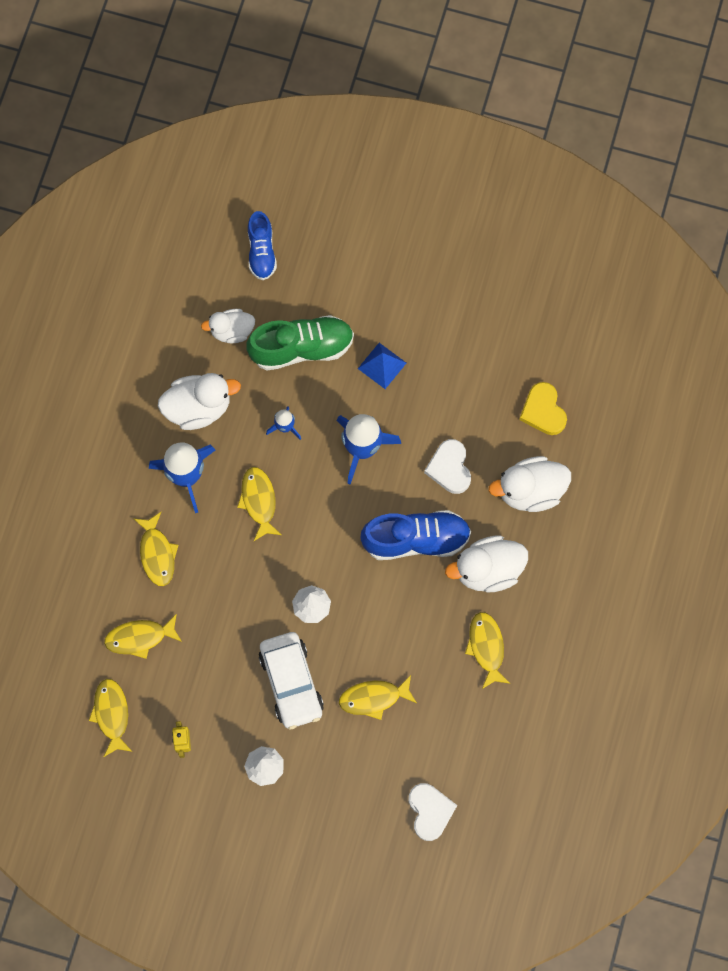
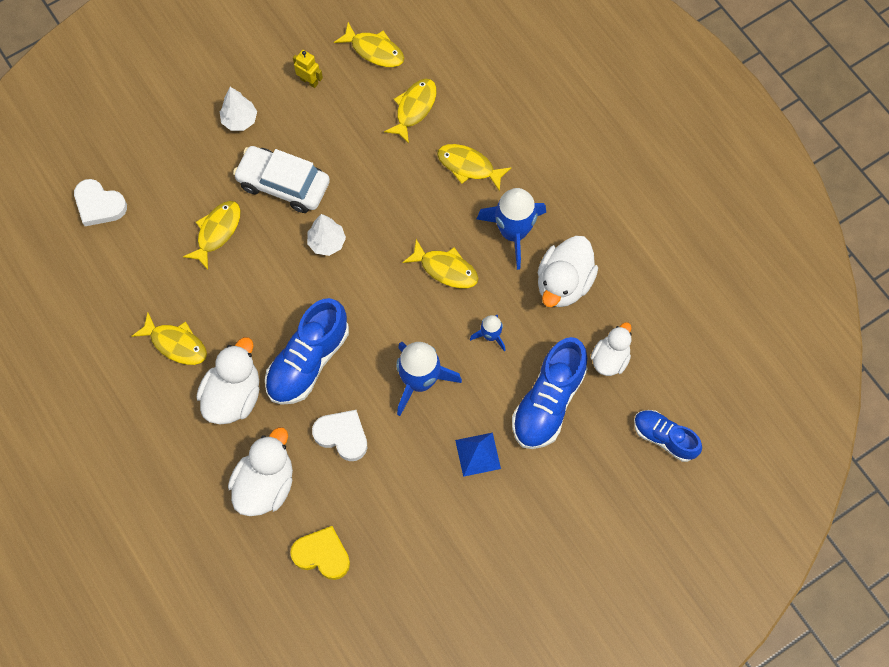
camera: 130 degrees right, 5 degrees down
green shoe [246,315,354,371] -> blue shoe [512,337,587,449]

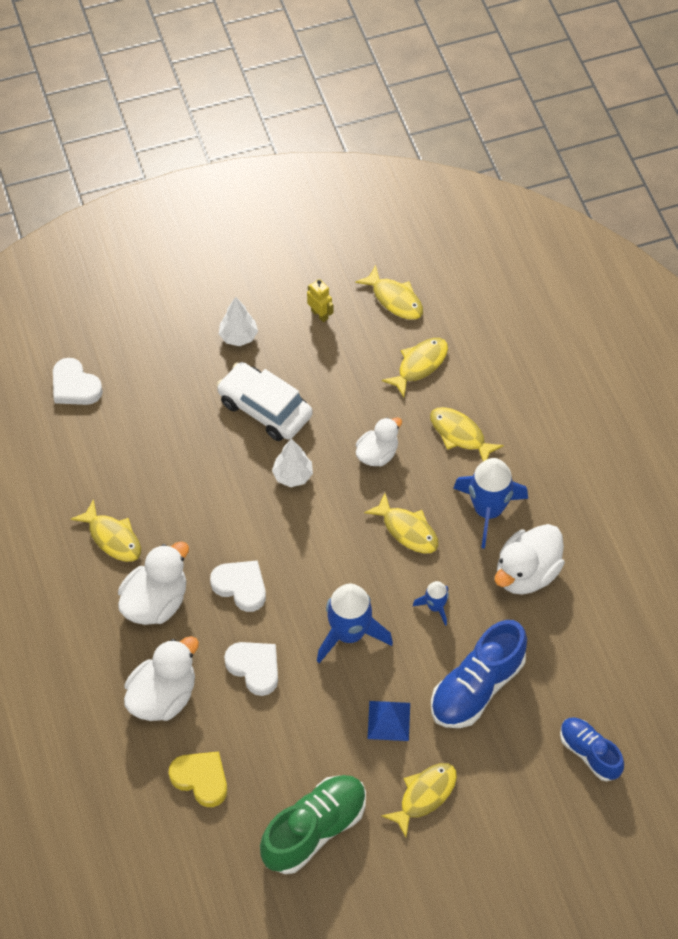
camera: 15 degrees right, 10 degrees down
yellow fish [183,201,241,270] -> yellow fish moved to [381,763,457,837]
blue shoe [265,298,349,405] -> white heart [210,560,266,612]
white duck [591,322,632,376] -> white duck moved to [356,417,402,467]
none -> green shoe [260,775,366,874]

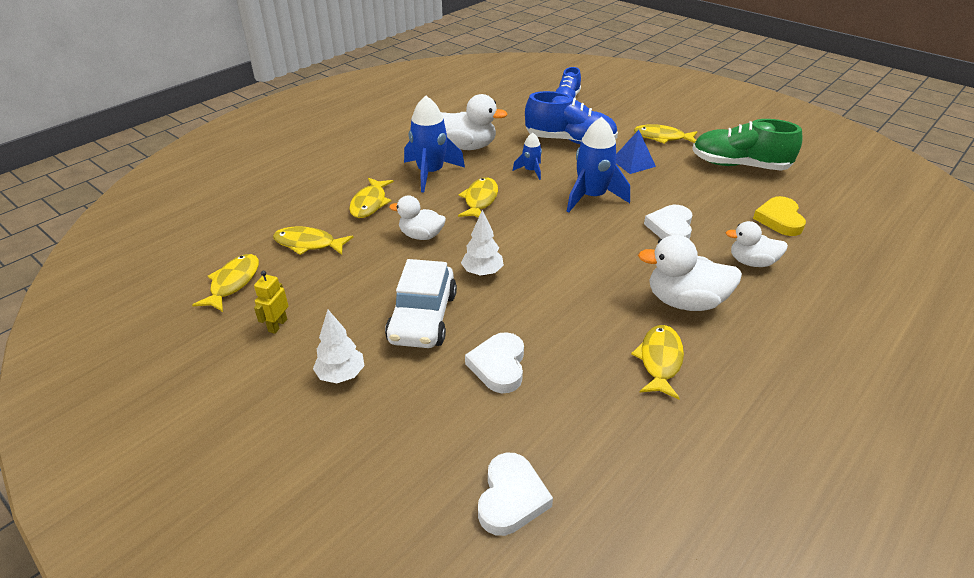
camera: 120 degrees left, 20 degrees down
white duck [124,636,199,721] -> white duck [726,221,788,267], size x0.65
white heart [210,560,266,612] -> white heart moved to [465,332,524,393]

